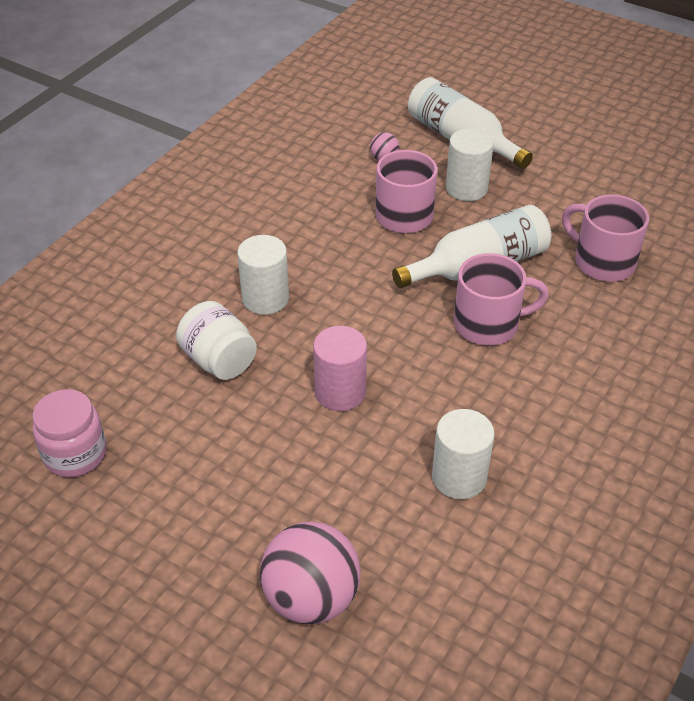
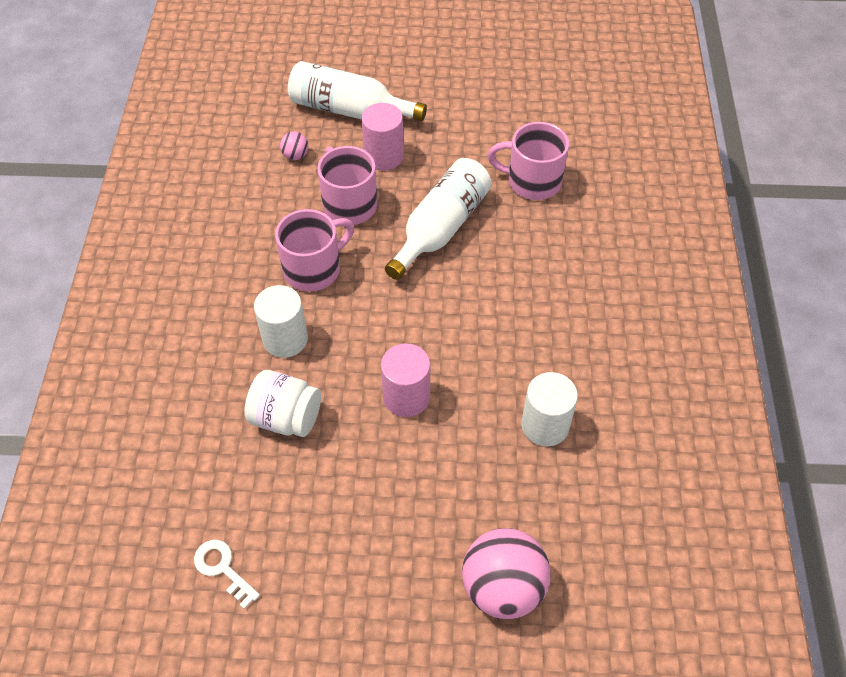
camera: 30 degrees left, 10 degrees up
pink jar [33,389,106,477] -> white key [194,540,260,609]
white cylinder [446,128,494,201] -> pink cylinder [361,103,404,171]
pink mug [454,253,549,345] -> pink mug moved to [275,209,354,291]

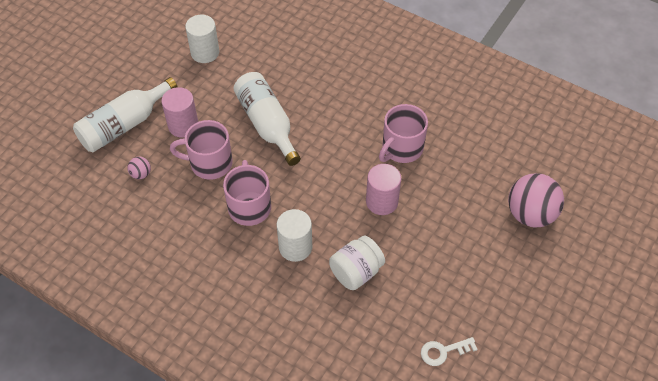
camera: 60 degrees left, 0 degrees up
pink mug [488,122,569,200] -> pink mug moved to [379,104,428,163]
white cylinder [521,372,578,446] -> white cylinder moved to [185,15,219,63]

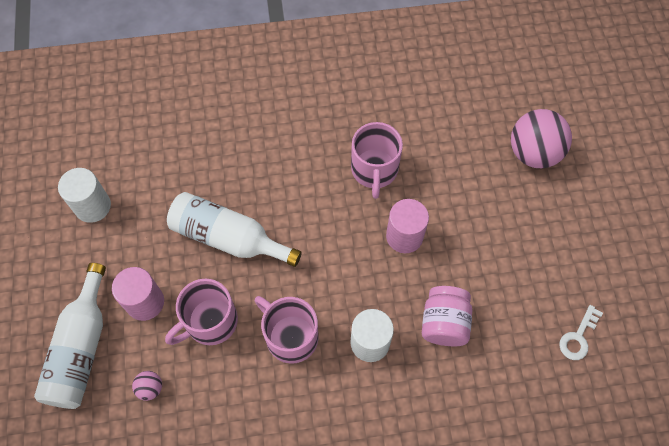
camera: 40 degrees left, 10 degrees up
white jar [329,236,385,290] -> pink jar [422,286,472,346]

